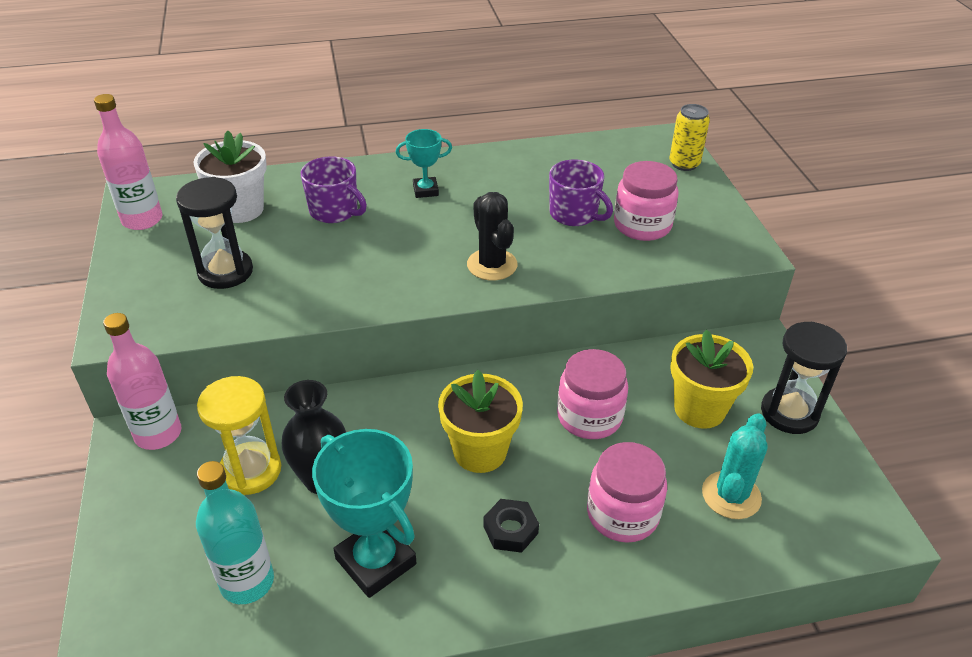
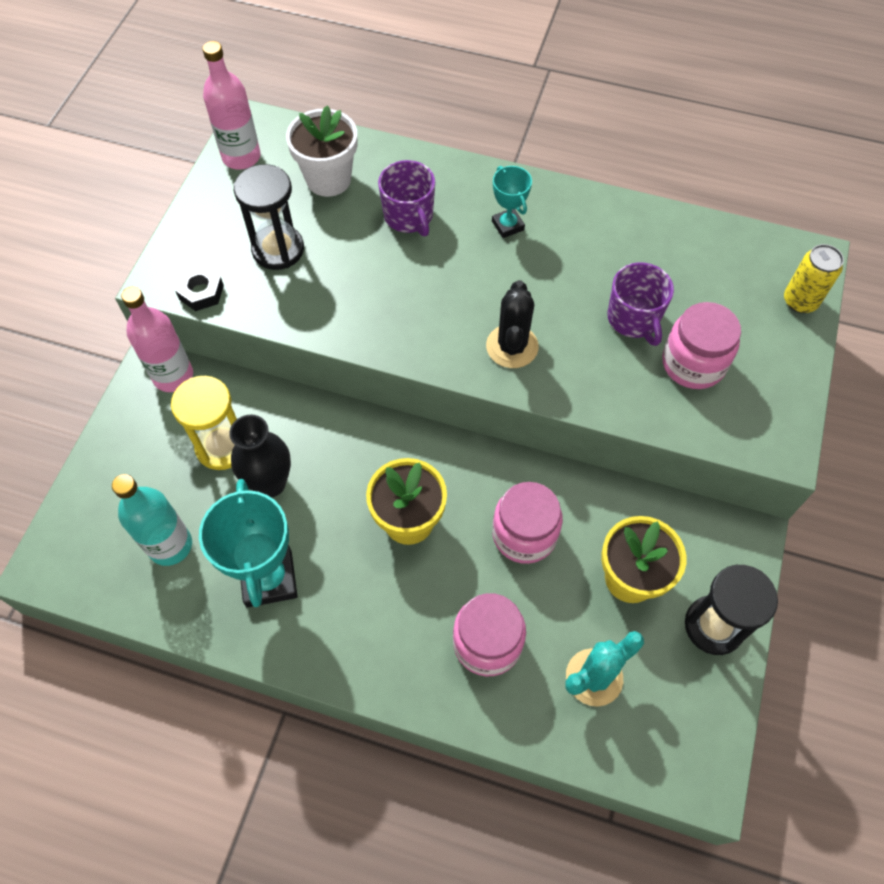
camera: 30 degrees right, 20 degrees up
turquoise trophy [396,129,452,198] -> turquoise trophy turned 45 degrees clockwise [492,166,532,238]
black nut [484,499,539,553] -> black nut moved to [175,265,224,311]

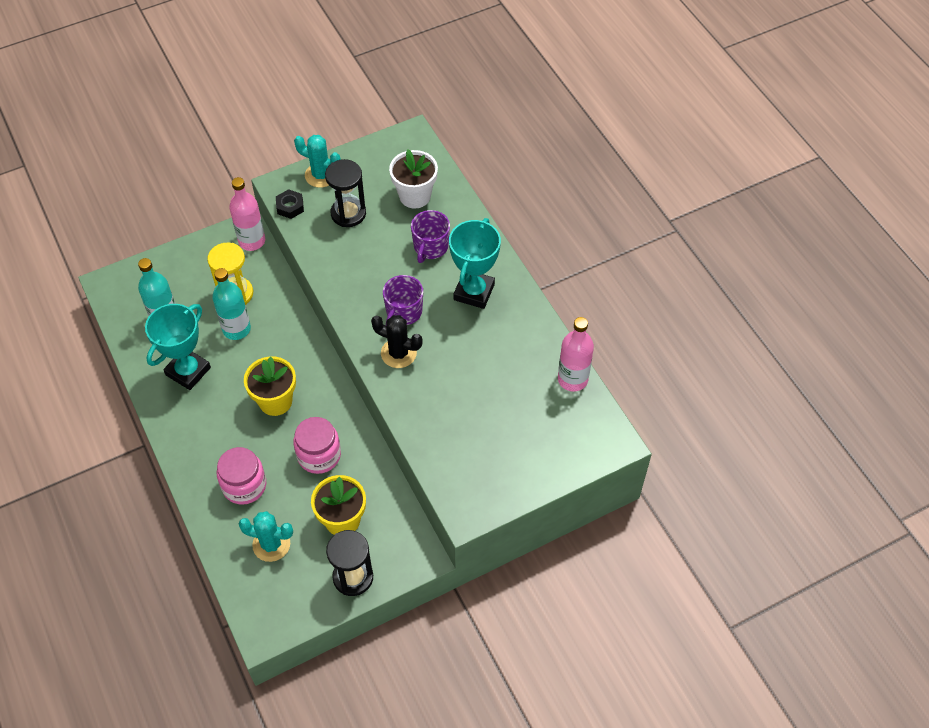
camera: 45 degrees right, 5 degrees down
pink bottle [202,41,261,169] -> pink bottle moved to [558,317,594,392]
black vase [229,415,291,497] -> turquoise bottle [212,268,251,340]
black cactus [486,280,539,368] -> black cactus turned 60 degrees clockwise [371,315,423,368]
turquoise trophy [492,166,532,238] -> turquoise trophy [449,218,501,309], size x1.85
purple mug [607,263,674,346] -> purple mug moved to [383,275,423,325]
pink jar [662,302,741,389] -> none
yellow can [784,244,844,313] -> none
none -> turquoise cactus [294,135,341,188]

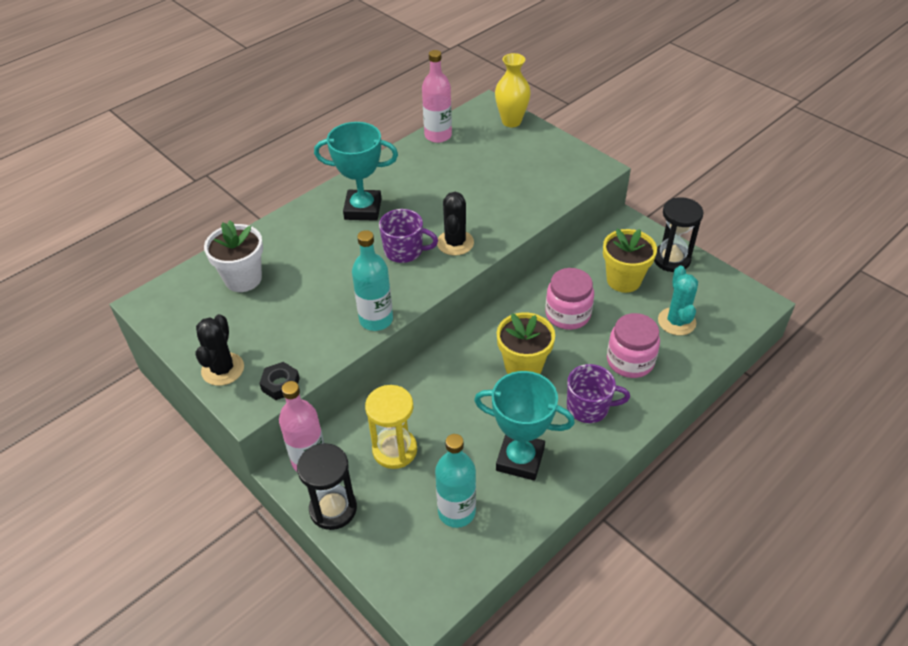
camera: 105 degrees left, 10 degrees down
turquoise bottle [212,268,251,340] -> turquoise bottle moved to [352,230,393,331]
turquoise cactus [294,135,341,188] -> black cactus [196,314,244,386]
black hourglass [325,159,366,227] -> black hourglass moved to [297,443,357,530]
purple mug [411,210,450,263] -> purple mug moved to [567,364,630,423]
none -> yellow vase [495,53,531,127]

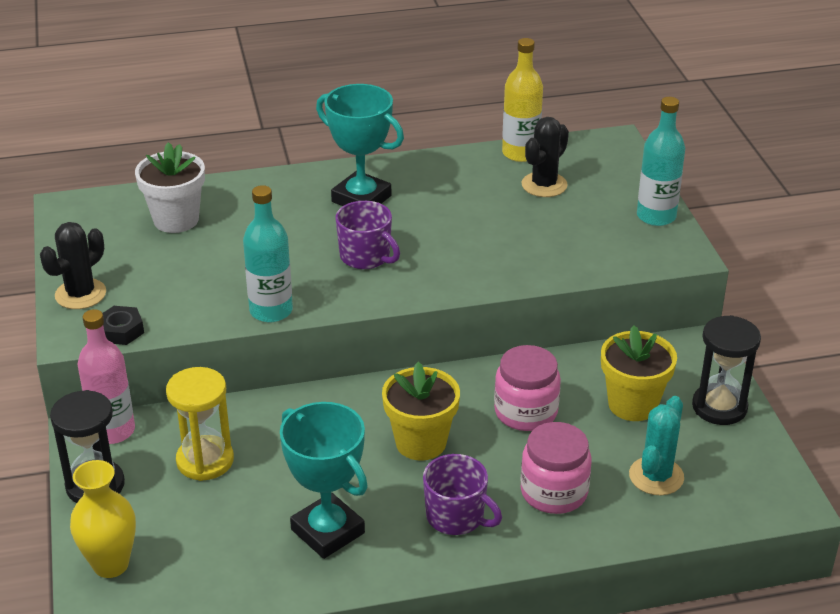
camera: 30 degrees right, 10 degrees down
pink bottle [422,50,452,143] -> yellow bottle [502,38,543,162]
turquoise bottle [435,434,476,528] -> turquoise bottle moved to [637,97,685,226]
black cactus [437,192,474,256] -> black cactus moved to [522,117,569,197]
yellow vase [495,53,531,127] -> yellow vase moved to [70,460,136,578]

